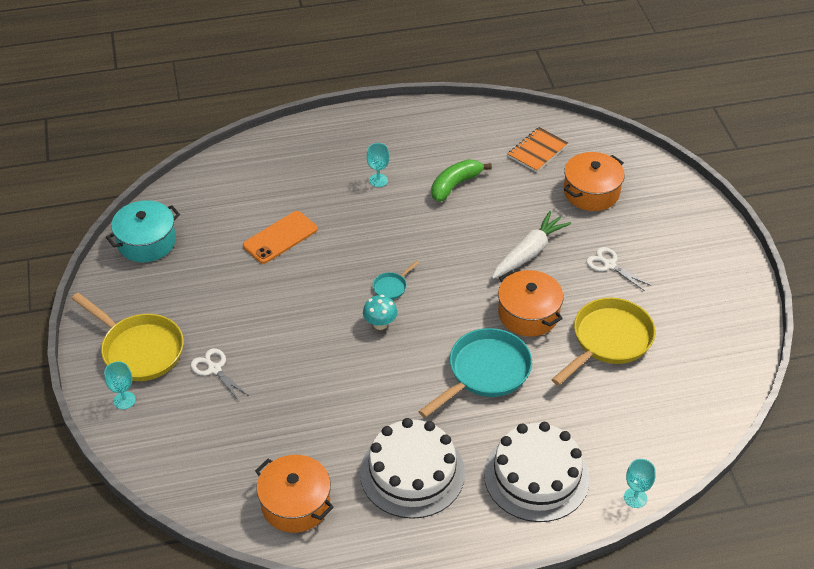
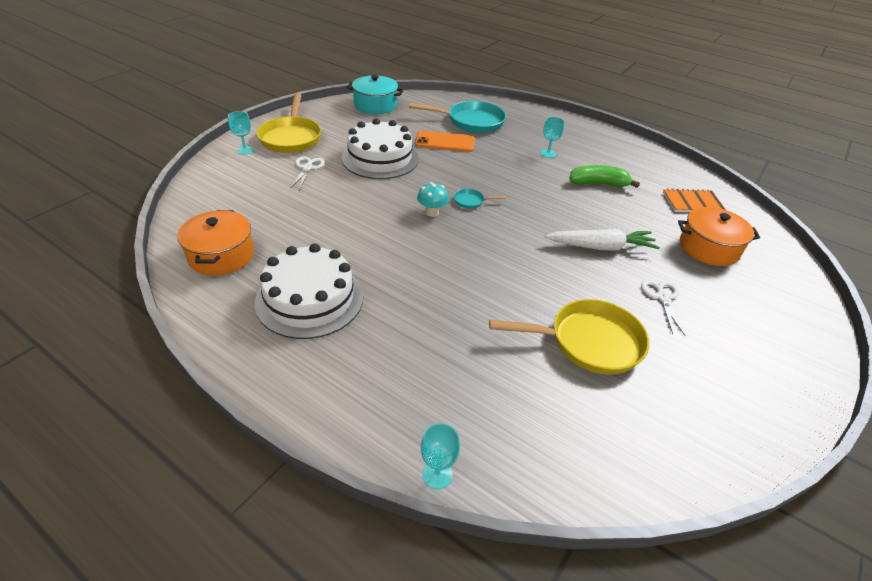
camera: 45 degrees right, 5 degrees down
turquoise pan [418,328,532,418] -> turquoise pan moved to [409,101,507,133]
white cake [484,422,590,522] -> white cake moved to [342,118,419,179]
orange pot [498,270,564,336] -> none

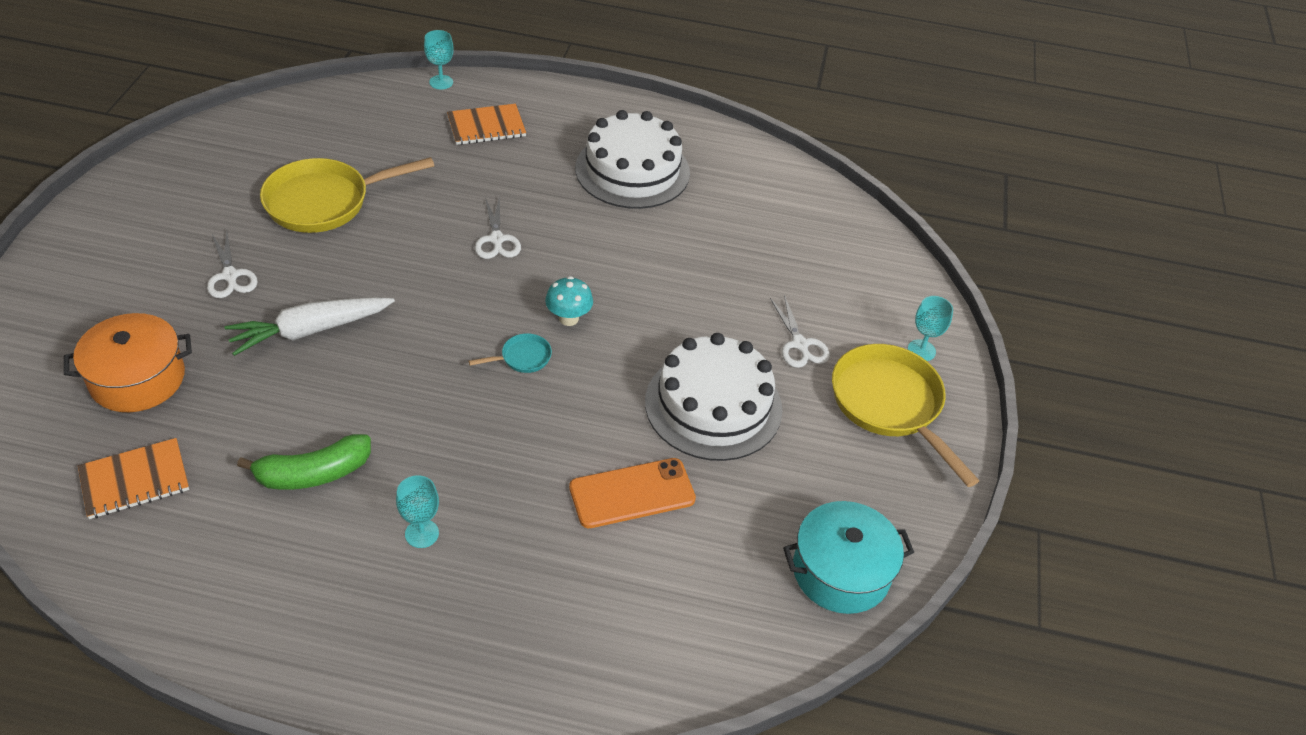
camera: 155 degrees right, 5 degrees up
orange pot [178,210,254,276] -> none
turquoise pan [409,101,507,133] -> none
none -> orange notebook [447,104,526,145]
none -> white scissors [475,197,521,259]

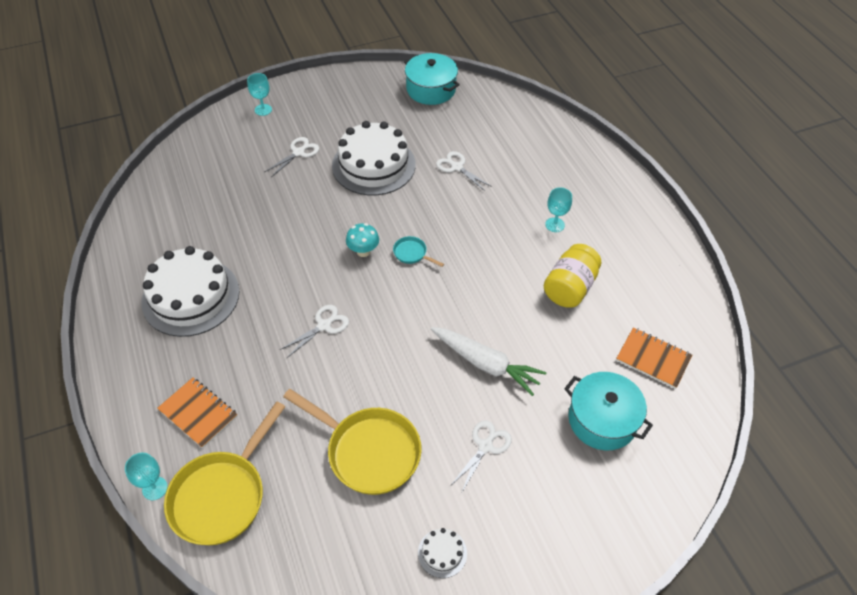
camera: 120 degrees left, 5 degrees up
orange pot [64,313,192,412] -> turquoise pot [564,372,653,450]
green banana [237,434,371,490] -> yellow jar [544,244,602,308]
orange phone [569,458,696,528] -> white scissors [436,151,492,191]
yellow pan [832,344,979,487] -> yellow pan moved to [164,401,285,545]
none -> white cake [418,528,467,578]

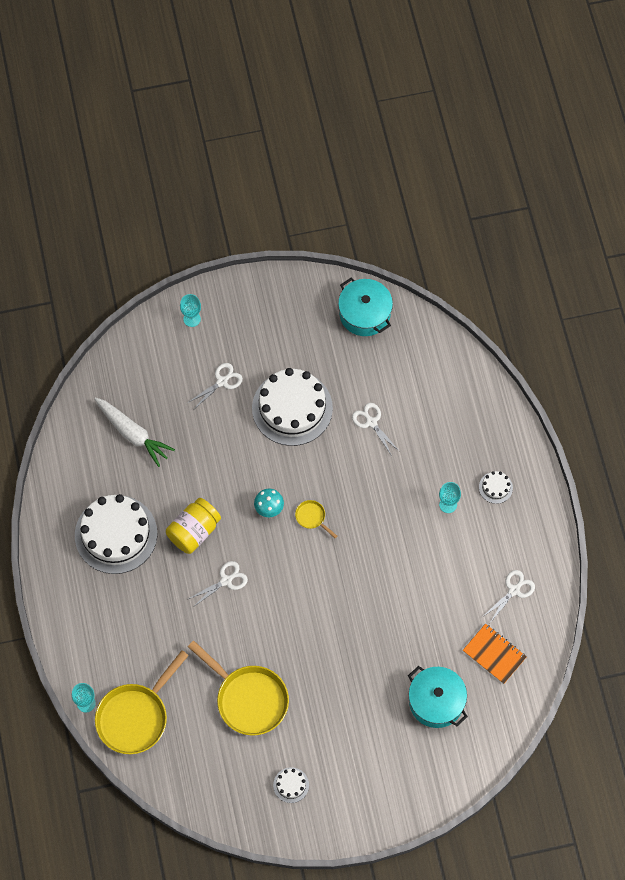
camera: 10 degrees right, 15 degrees up
orange notebook [157,378,237,448] -> none
turquoise pan [393,236,444,267] -> yellow pan [295,500,337,538]
white carrot [431,327,547,396] -> white carrot moved to [94,397,175,467]
white scissors [450,420,512,492] -> white scissors moved to [484,570,535,623]
yellow jar [544,244,602,308] -> yellow jar moved to [166,498,221,554]
none -> white cake [479,471,513,504]

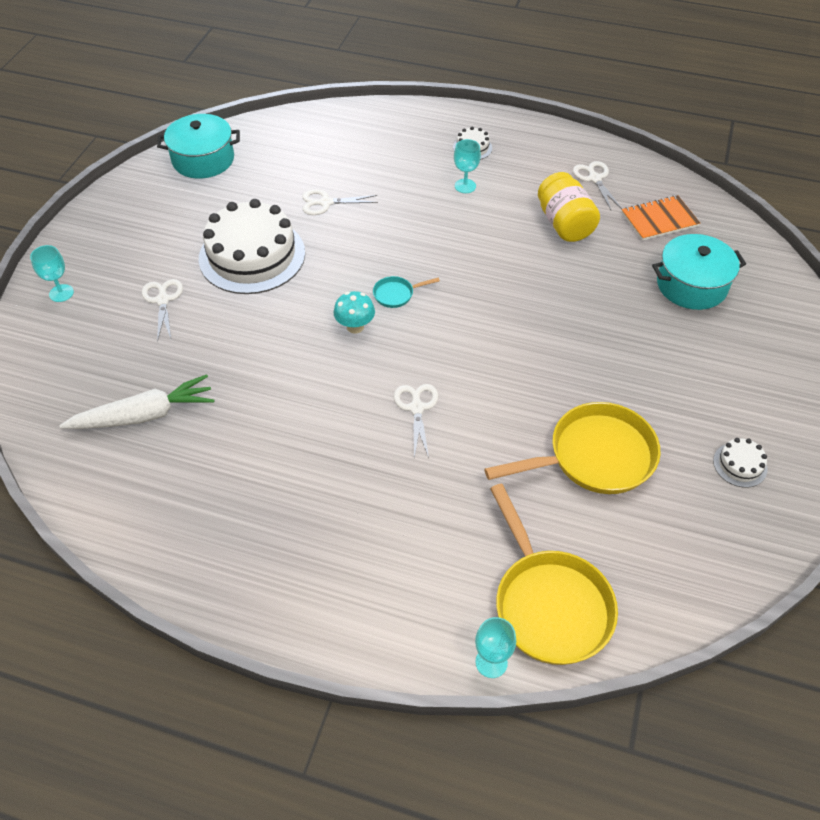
camera: 60 degrees left, 15 degrees down
white cake [75,494,157,574] -> none
yellow jar [166,498,221,554] -> yellow jar moved to [538,172,600,242]
yellow pan [295,500,337,538] -> turquoise pan [373,276,440,308]

